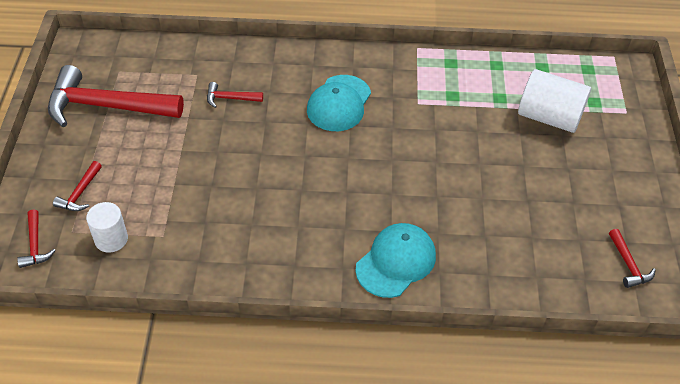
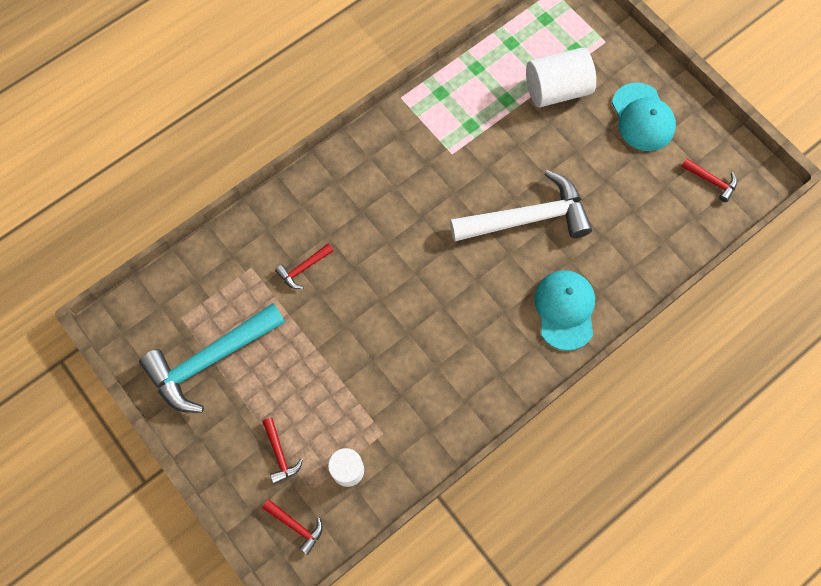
camera: 40 degrees left, 20 degrees up
red hammer [48,65,184,127] -> turquoise hammer [139,303,285,413]
turquoise cap [307,75,371,131] -> turquoise cap moved to [612,82,676,151]
none -> white hammer [450,170,592,242]

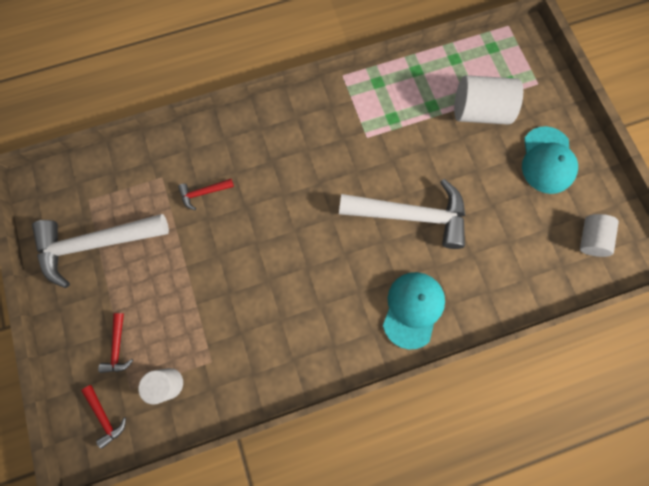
camera: 20 degrees right, 5 degrees up
turquoise hammer [139,303,285,413] -> white hammer [32,214,169,288]
red hammer [681,158,737,202] -> white cylinder [580,214,619,257]

